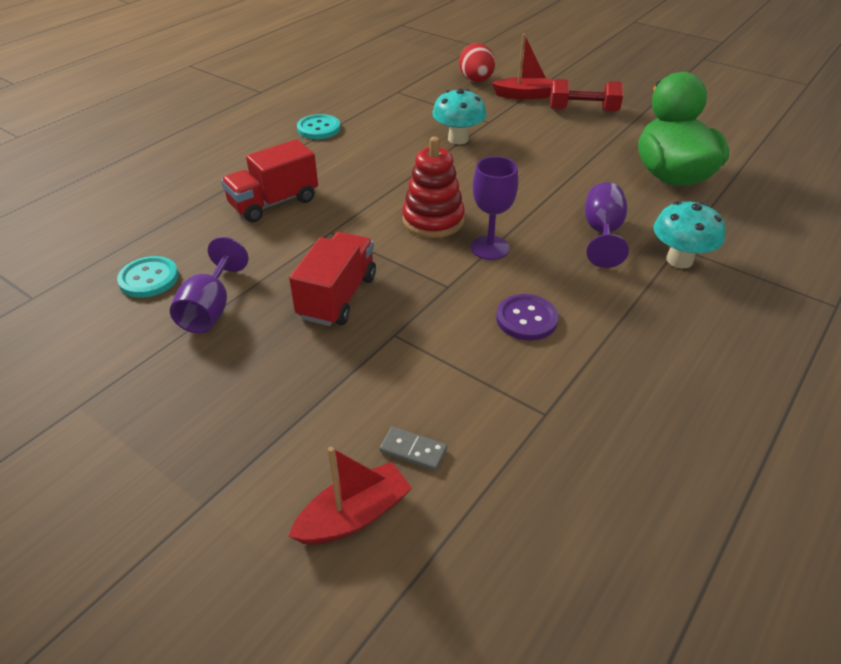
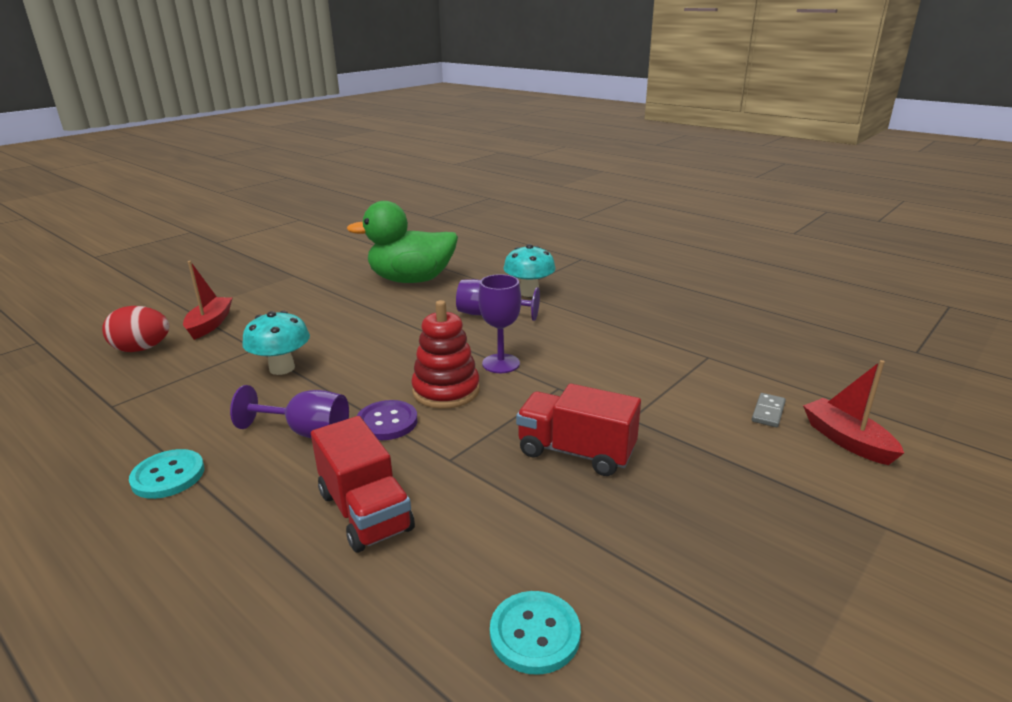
camera: 85 degrees left, 15 degrees down
purple goblet [170,237,248,334] -> purple goblet moved to [230,385,349,438]
purple button [496,294,558,341] -> purple button moved to [357,400,418,440]
red dumbbell [550,79,623,112] -> none

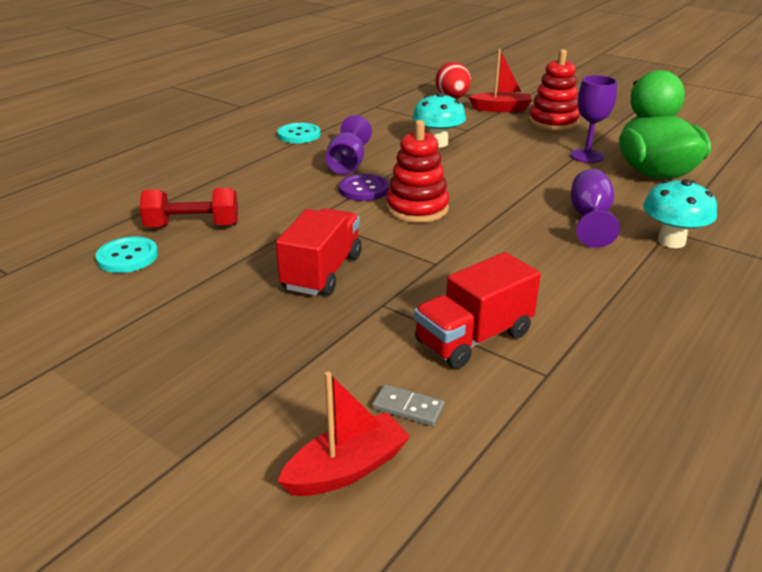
camera: 85 degrees right, 5 degrees up
red truck [311,416,415,552] -> red truck moved to [414,252,541,369]
purple goblet [478,274,521,373] -> purple goblet moved to [570,75,617,163]
none -> red dumbbell [139,188,238,228]
none -> red stacking toy [529,49,580,131]

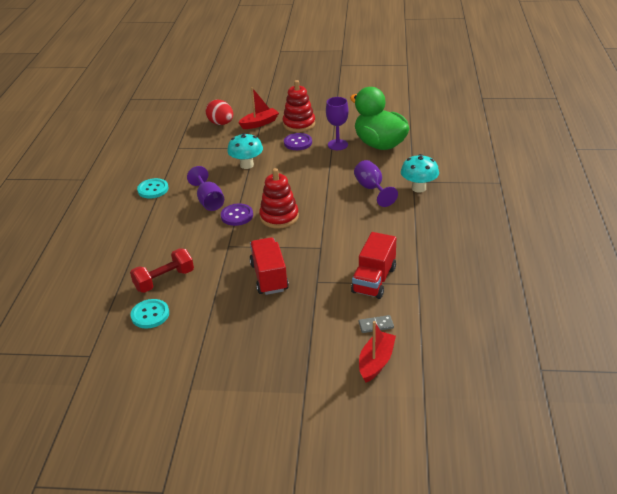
camera: 30 degrees left, 5 degrees up
none -> purple button [284,133,312,150]

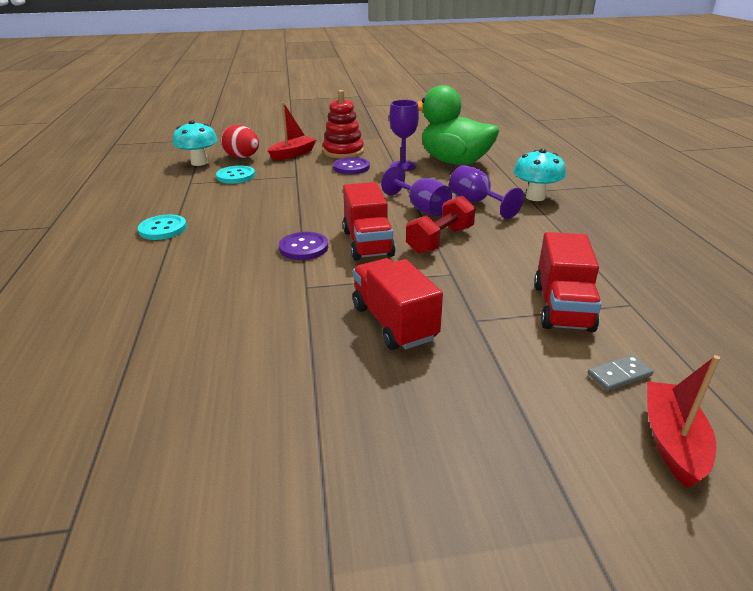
camera: 15 degrees left, 5 degrees down
red dumbbell [130,248,194,293] -> red dumbbell moved to [406,196,476,254]
turquoise button [130,299,169,328] -> turquoise button moved to [216,165,255,184]
purple goblet [187,166,224,211] -> purple goblet moved to [381,166,452,216]
turquoise mushroom [227,133,263,169] -> turquoise mushroom moved to [173,120,218,166]
red stacking toy [259,168,299,229] -> red truck [343,182,396,261]

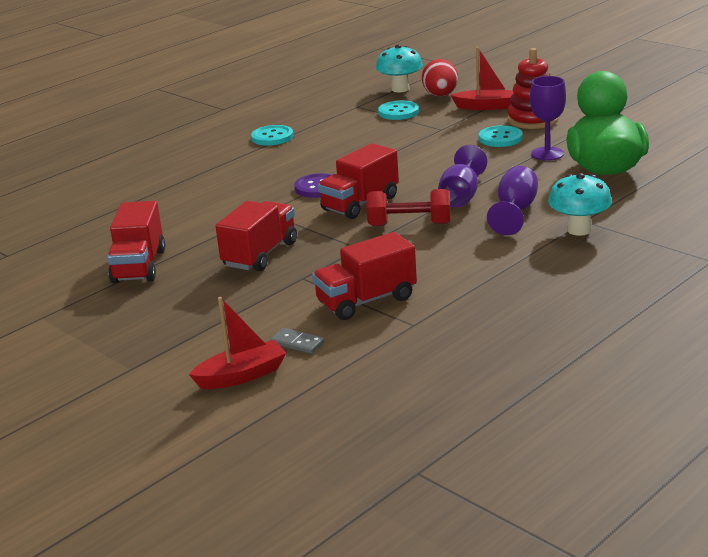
camera: 55 degrees right, 5 degrees down
purple button [333,157,370,174] -> turquoise button [479,125,523,147]
none -> red truck [107,201,165,284]

